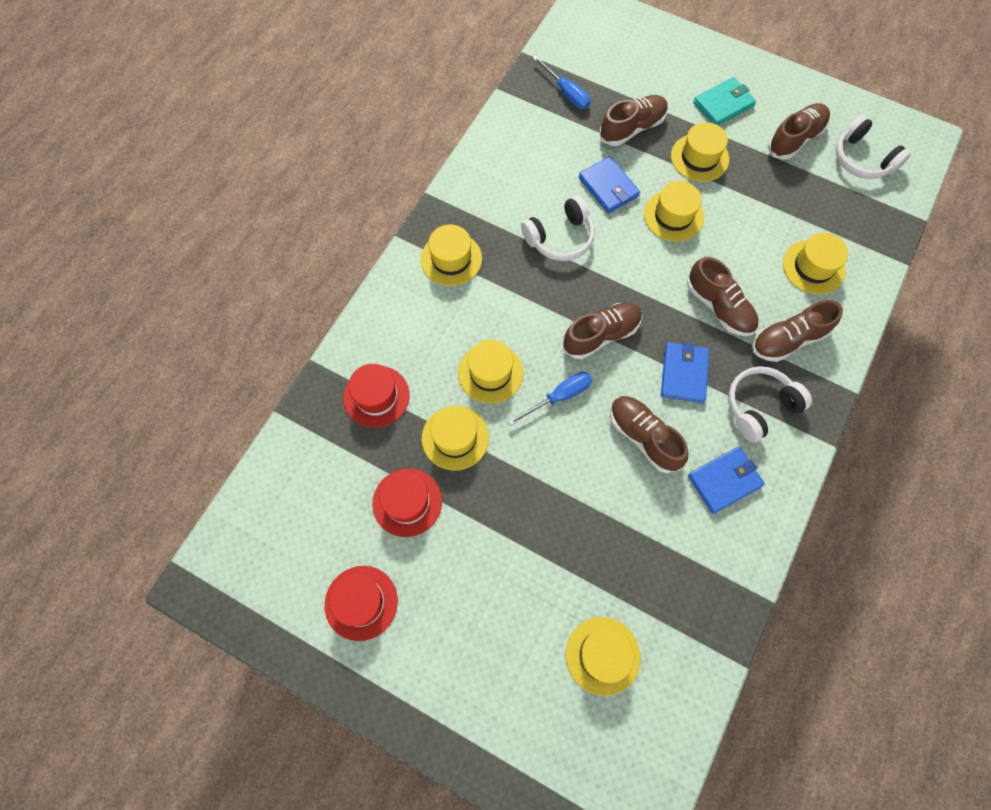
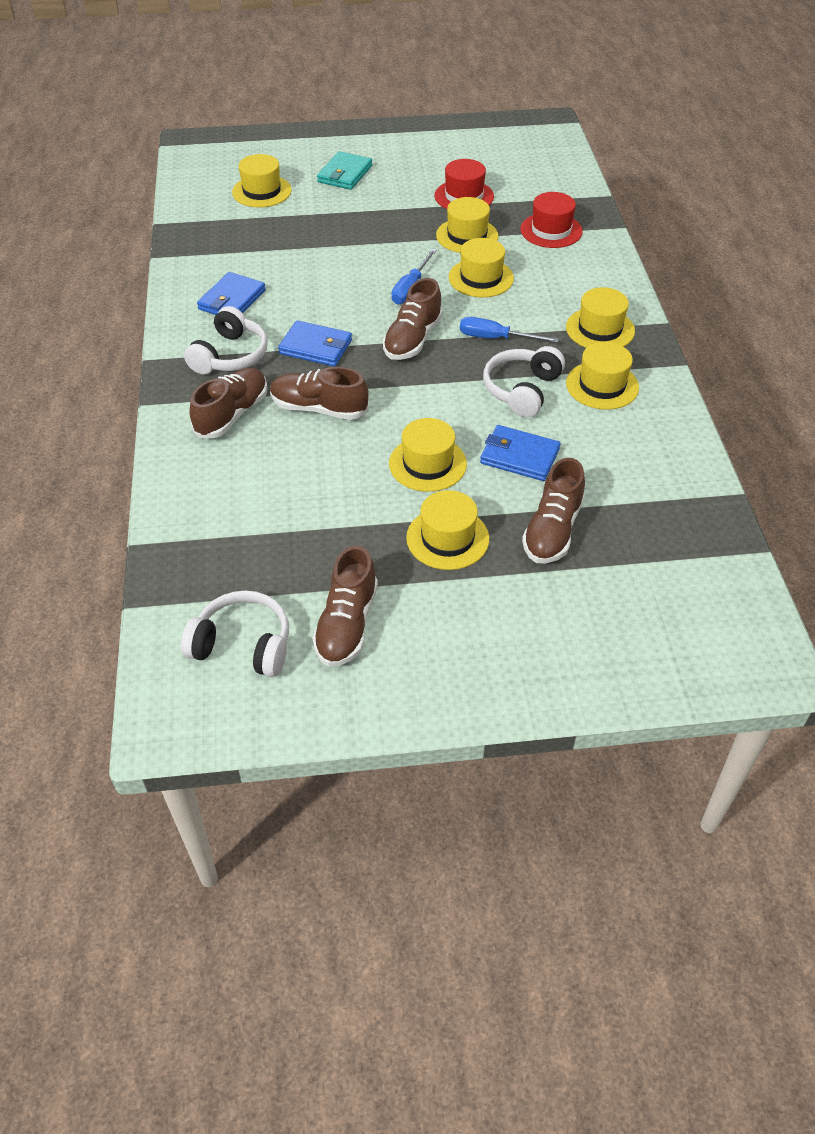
camera: 145 degrees right, 20 degrees down
red hat [325,566,398,641] -> none
blue screwdriver [533,56,591,109] -> blue screwdriver moved to [460,317,559,343]
brown shoe [610,396,688,474] -> none
blue wallet [661,342,710,403] -> blue wallet turned 45 degrees counterclockwise [278,320,352,367]
turquoise wallet [693,77,756,126] -> turquoise wallet moved to [317,151,372,190]
yellow hat [783,233,848,294] -> yellow hat moved to [566,342,639,410]

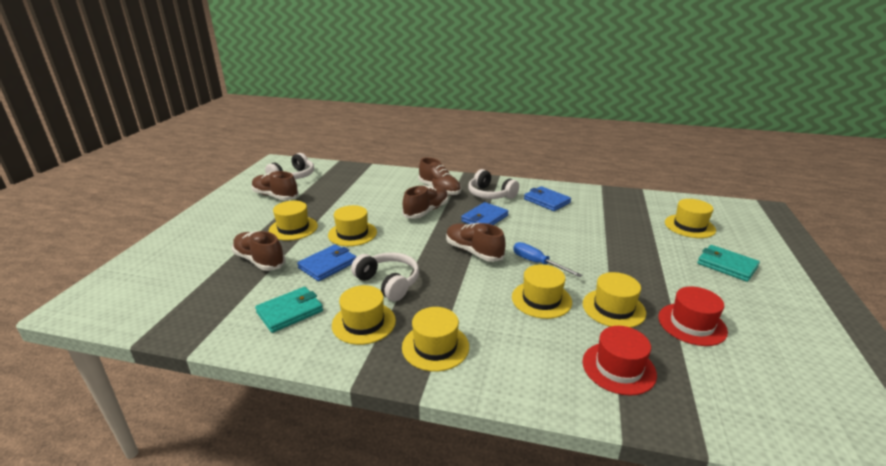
camera: 110 degrees right, 20 degrees down
blue screwdriver [460,317,559,343] -> none
none -> turquoise wallet [255,287,323,333]

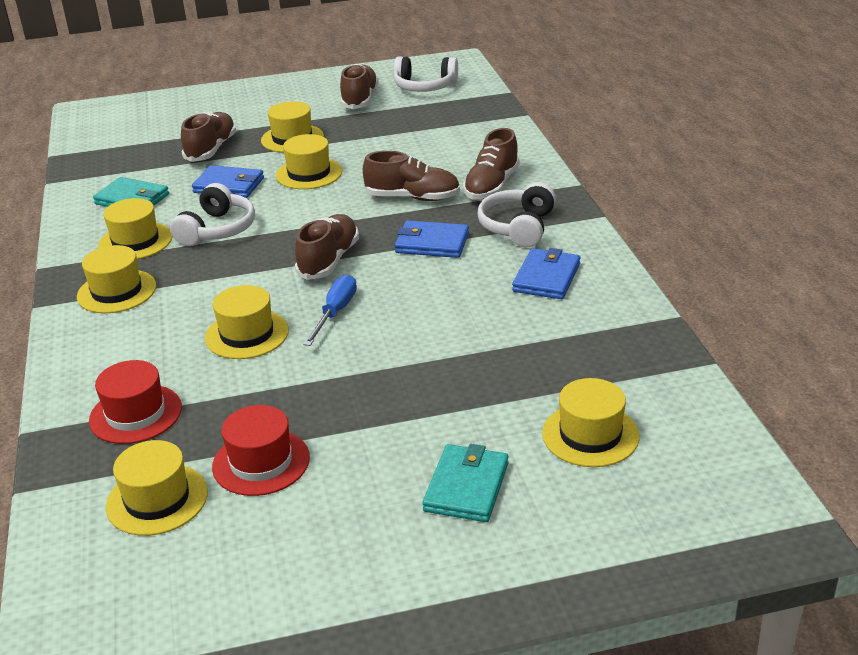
camera: 65 degrees right, 5 degrees up
yellow hat [583,272,646,328] -> yellow hat moved to [106,440,208,536]

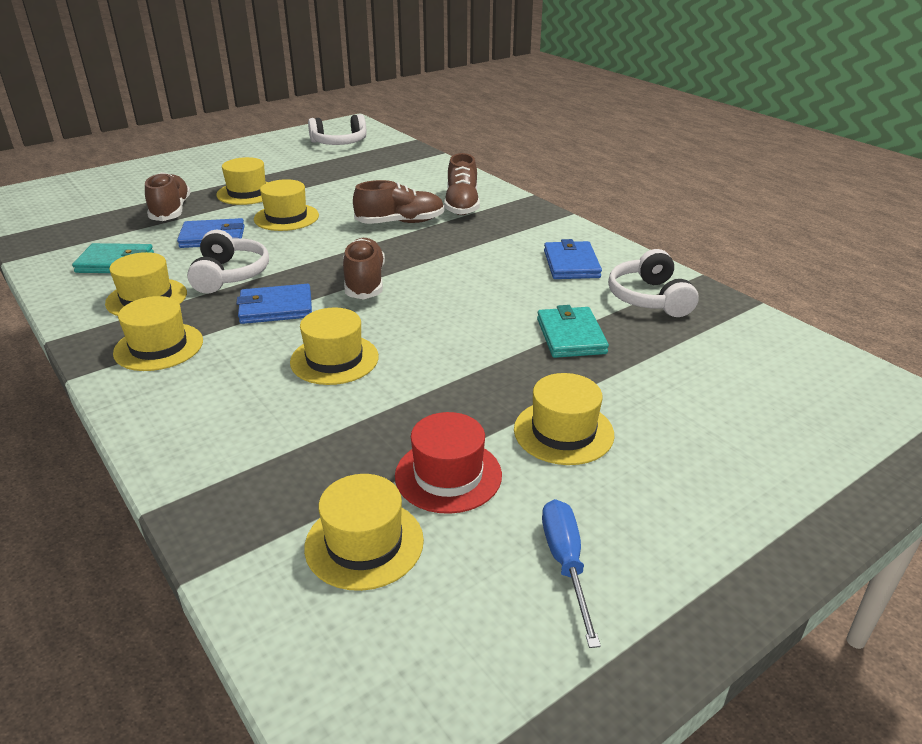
camera: 25 degrees left, 0 degrees up
red hat [89,360,182,444] -> none
blue screwdriver [304,274,357,346] -> blue screwdriver moved to [542,499,601,648]
brown shoe [340,64,379,109] -> none
blue wallet [395,220,469,258] -> blue wallet moved to [236,284,312,324]
turquoise wallet [422,444,509,522] -> turquoise wallet moved to [537,305,609,358]
white headphones [477,182,556,247] -> white headphones moved to [608,249,699,317]
yellow hat [542,378,639,467] -> yellow hat moved to [514,373,614,465]

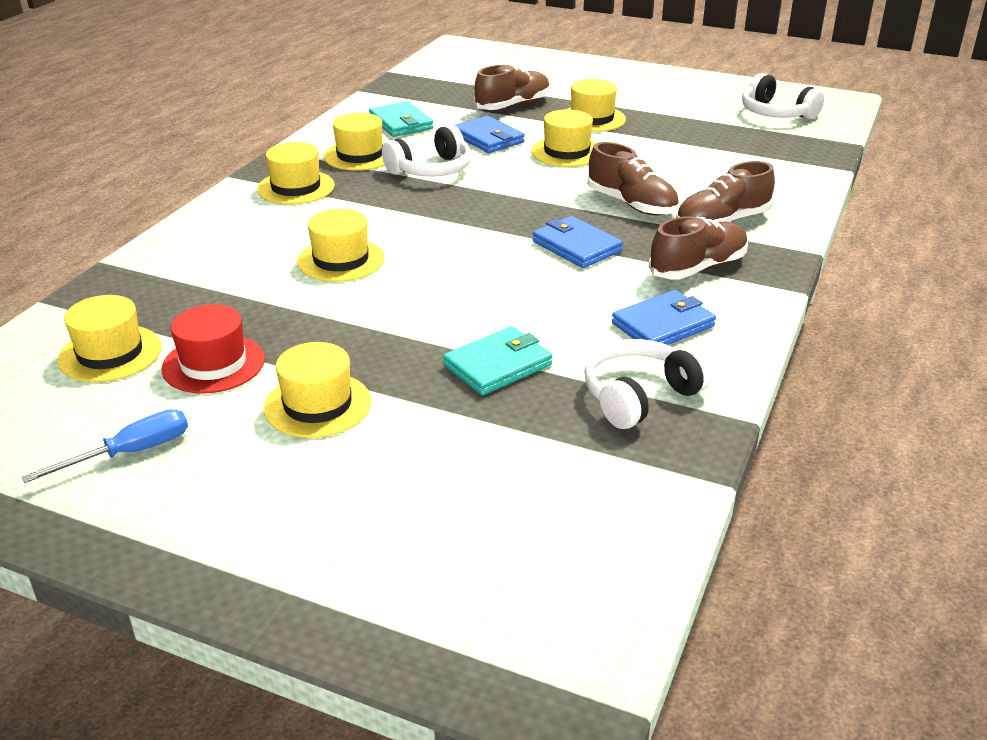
camera: 60 degrees right, 0 degrees up
blue wallet [236,284,312,324] -> blue wallet moved to [532,216,623,268]
brown shoe [343,238,385,300] -> brown shoe moved to [648,216,748,279]

